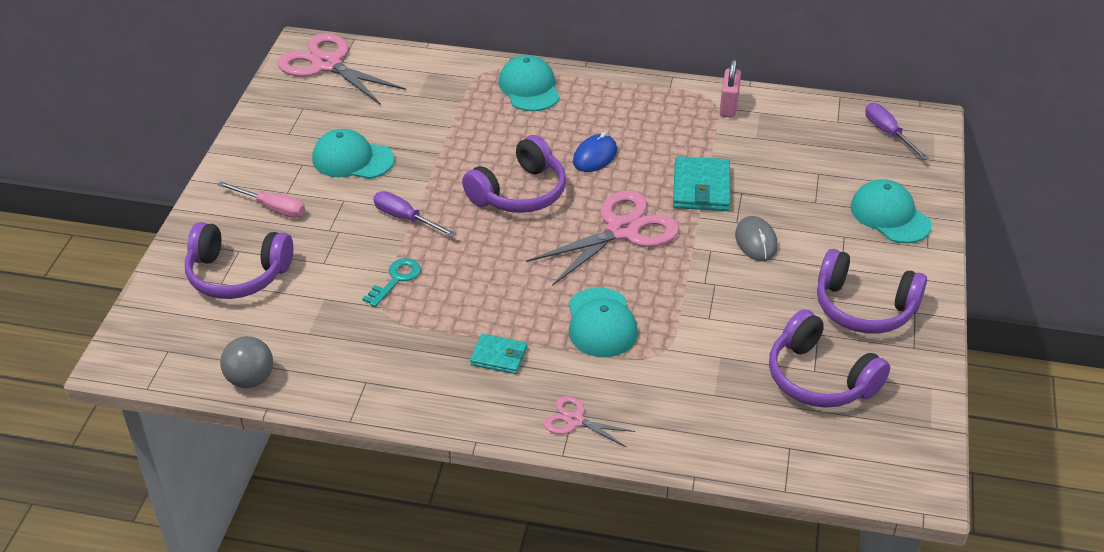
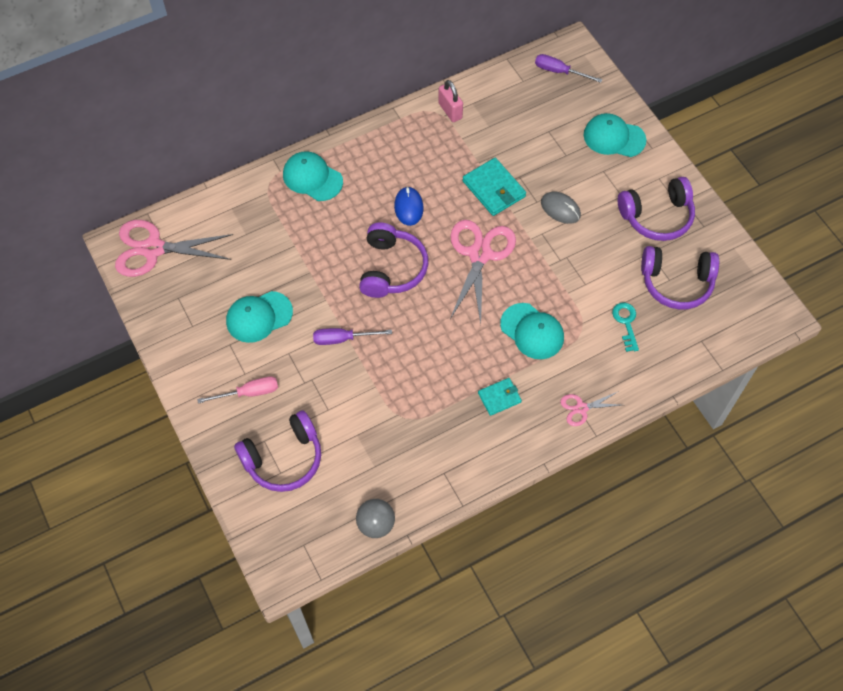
camera: 40 degrees left, 20 degrees up
turquoise key [362,258,421,307] -> turquoise key moved to [612,303,639,352]

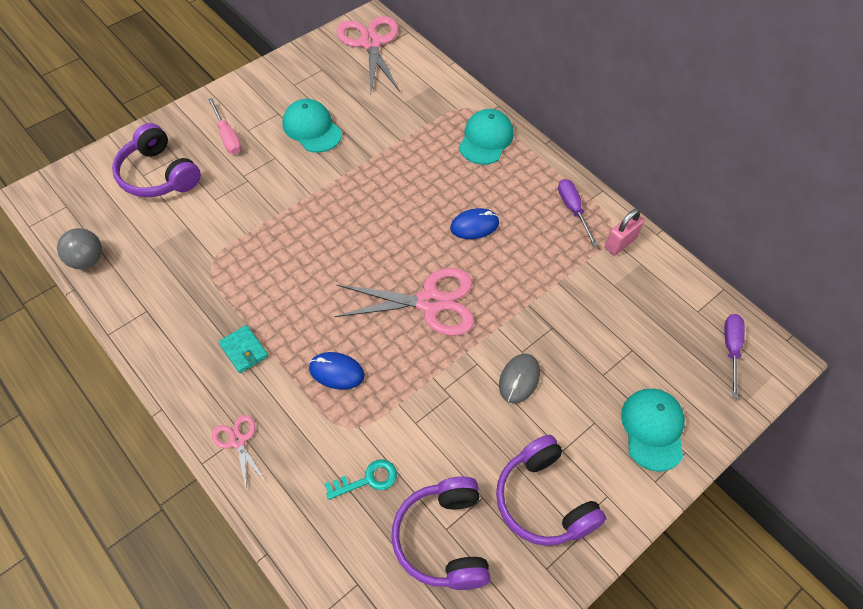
camera: 75 degrees right, 5 degrees down
purple screwdriver [313,328,392,345] -> purple screwdriver moved to [558,179,598,247]
purple headphones [359,223,428,298] -> none
turquoise wallet [462,158,526,216] -> none
turquoise cap [500,303,564,359] -> blue mouse [309,352,365,390]

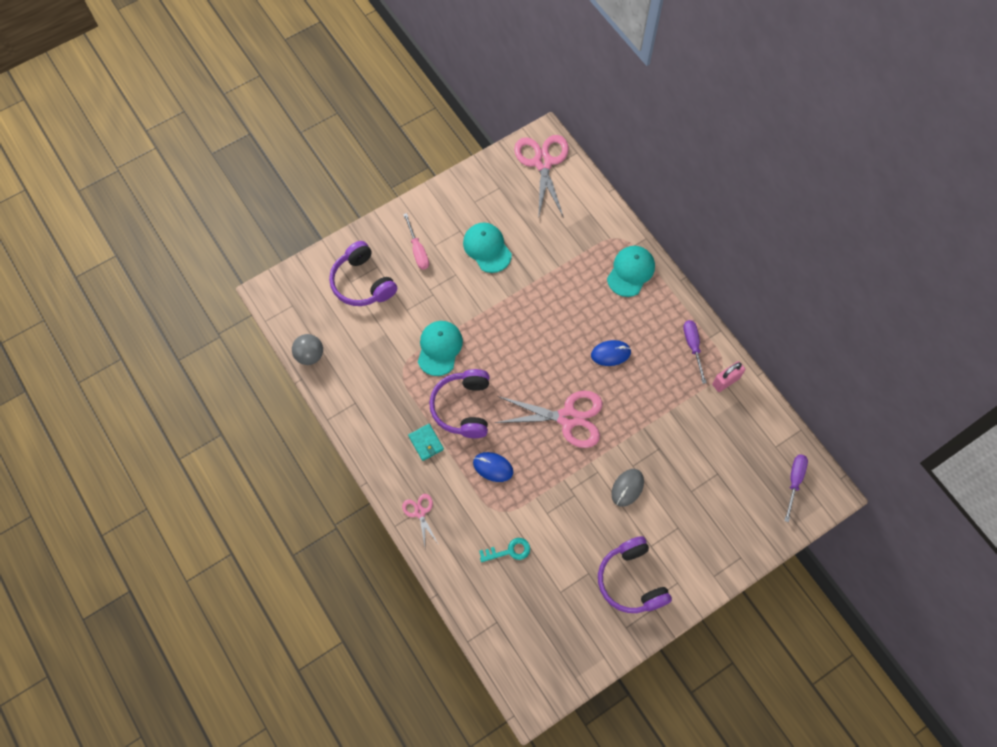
camera: 10 degrees right, 10 degrees up
purple headphones [391,477,490,590] -> purple headphones moved to [429,369,489,438]
turquoise cap [621,389,685,472] -> turquoise cap moved to [418,321,463,376]

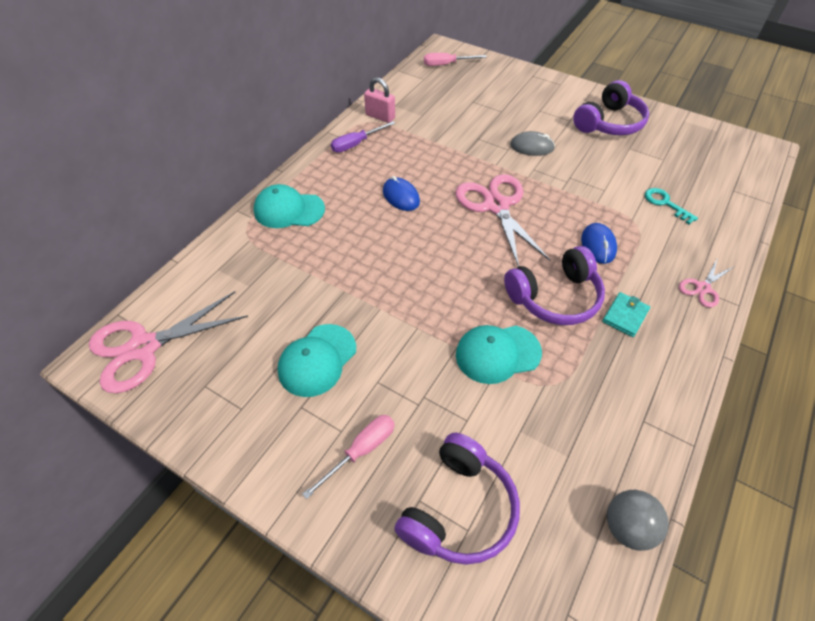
camera: 115 degrees left, 15 degrees down
purple screwdriver [784,454,808,522] -> pink screwdriver [424,53,487,66]

